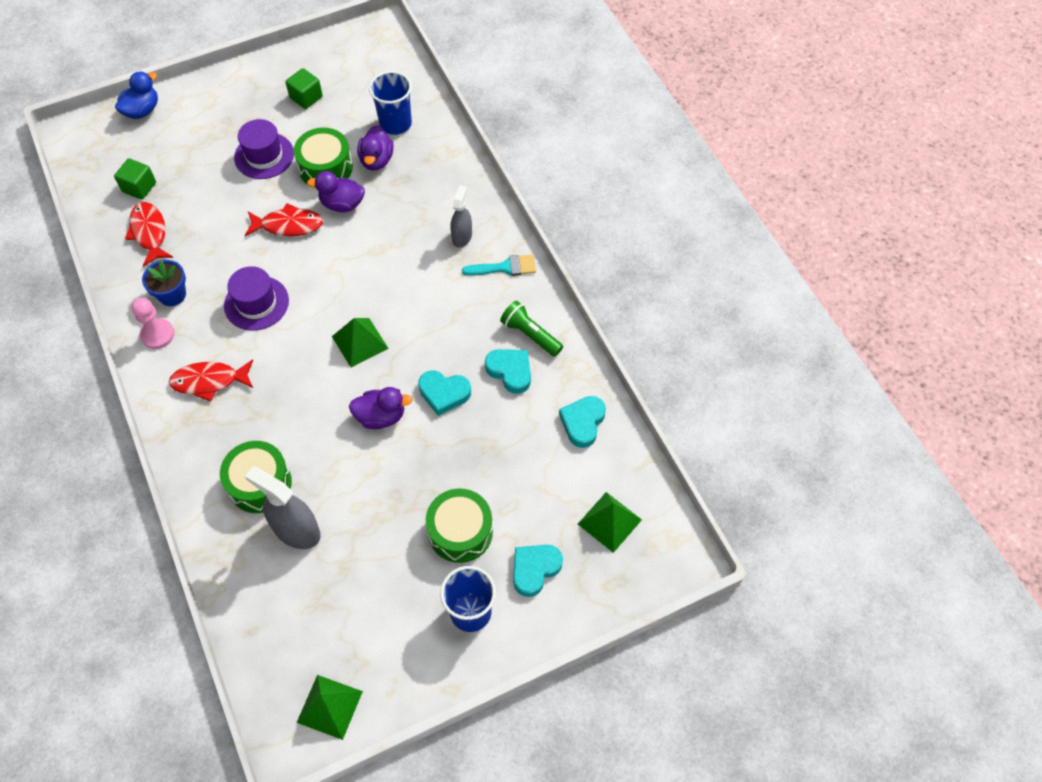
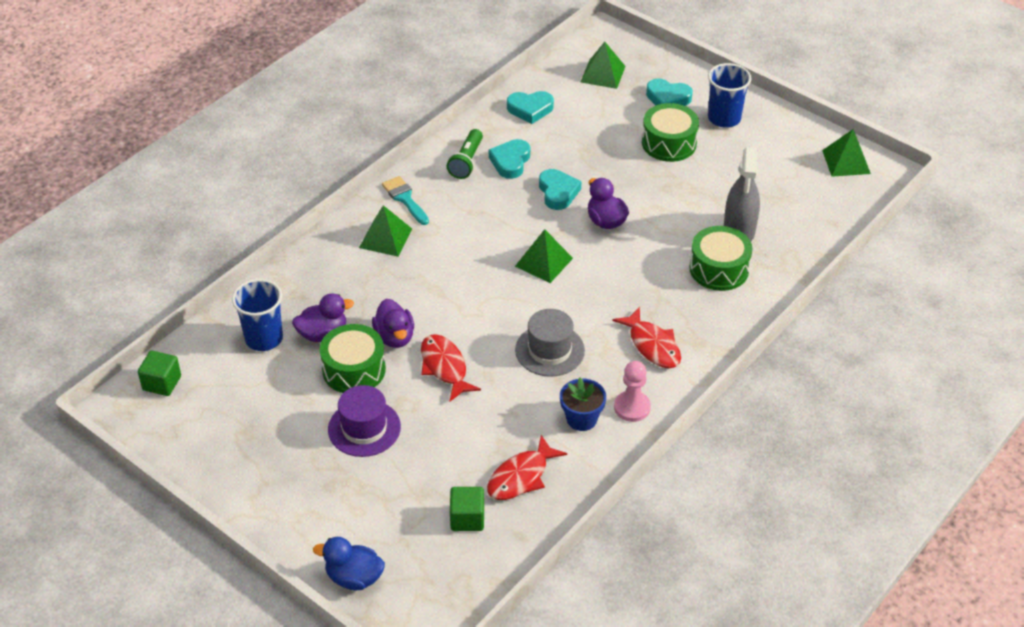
camera: 115 degrees left, 15 degrees down
purple hat [224,266,289,331] -> grey hat [515,309,585,377]
green cube [285,68,323,109] -> green cube moved to [138,351,181,396]
grey spray bottle [450,185,472,248] -> green pyramid [359,205,412,257]

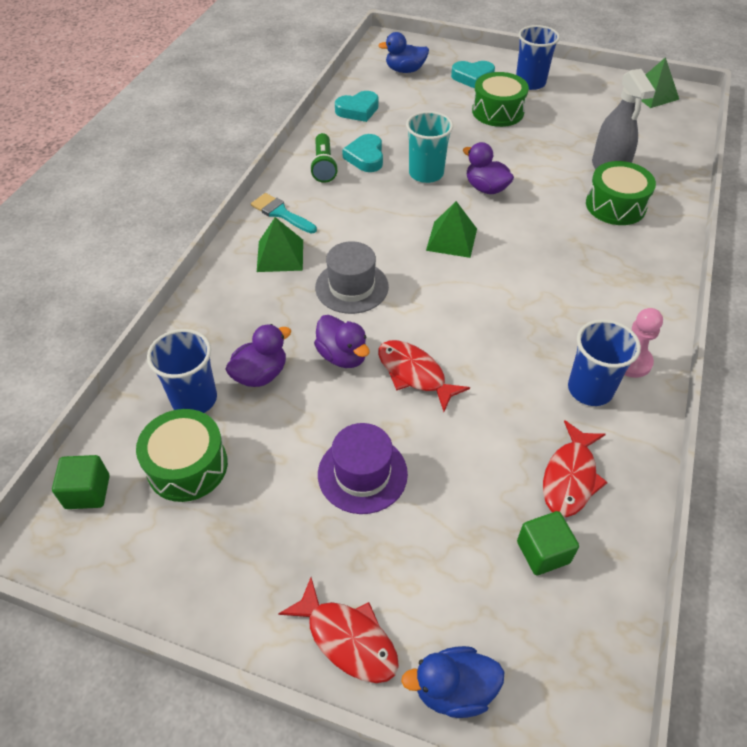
camera: 20 degrees left, 5 degrees up
green drum [320,324,386,393] -> green drum moved to [136,409,228,502]
grey hat [515,309,585,377] -> grey hat moved to [315,241,389,314]
turquoise heart [539,169,582,210] -> turquoise cup [406,111,453,183]
blue flower pot [560,378,606,431] -> blue cup [568,319,641,406]
green pyramid [581,42,625,89] -> blue duck [378,32,429,73]
red fish [613,307,681,368] -> red fish moved to [278,577,399,683]

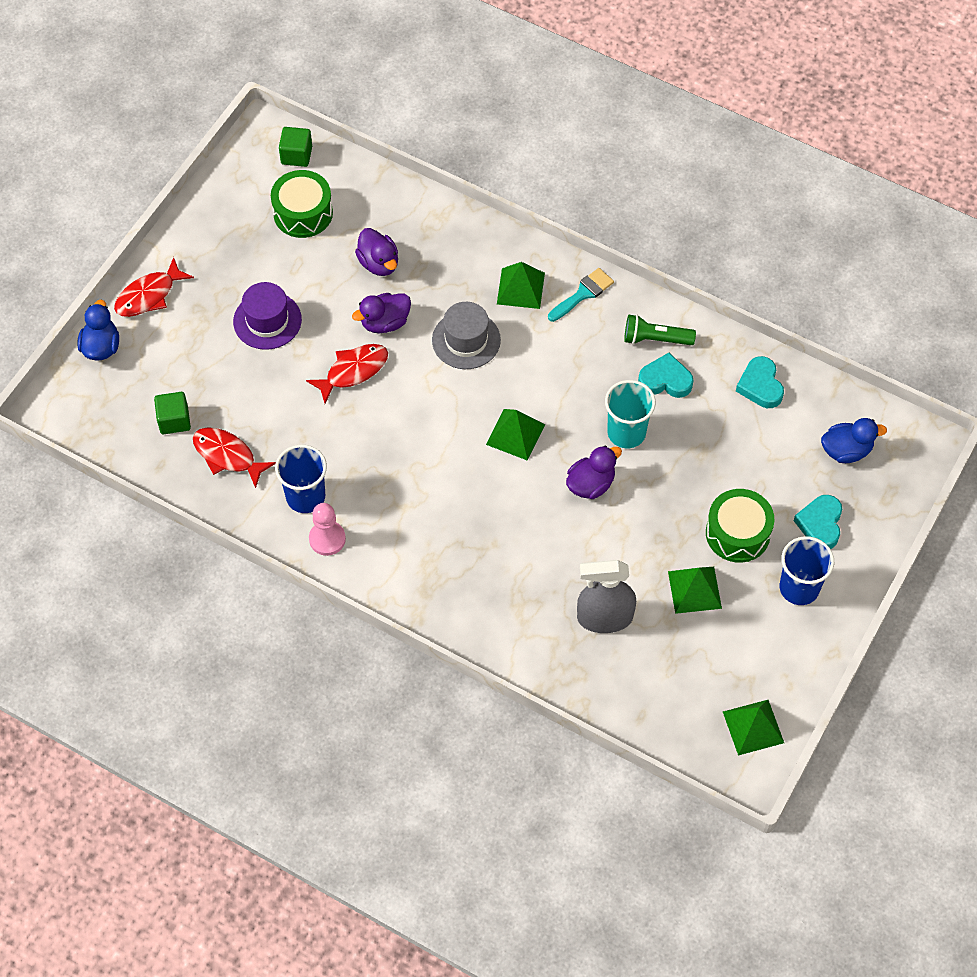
camera: 100 degrees right, 10 degrees up
blue cup [147,329,217,413] -> none
blue duck [378,32,429,73] -> blue duck turned 75 degrees clockwise [821,418,887,463]
green drum [586,161,656,225] -> none
none -> green pyramid [668,567,722,614]

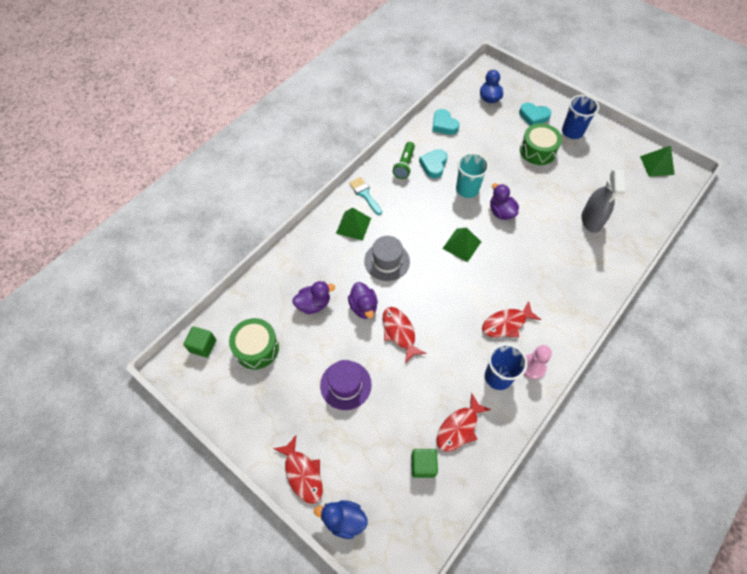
camera: 80 degrees left, 0 degrees up
green pyramid [668,567,722,614] -> none
turquoise heart [736,356,784,408] -> turquoise heart turned 60 degrees clockwise [432,109,459,135]
none -> red fish [482,301,541,338]

